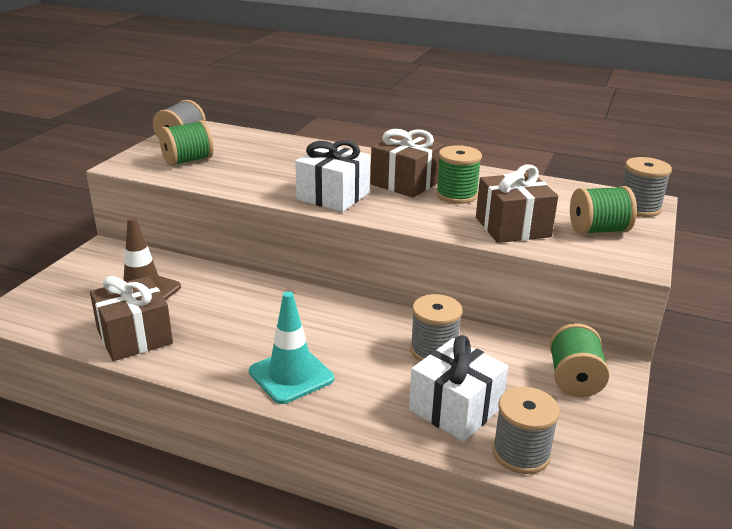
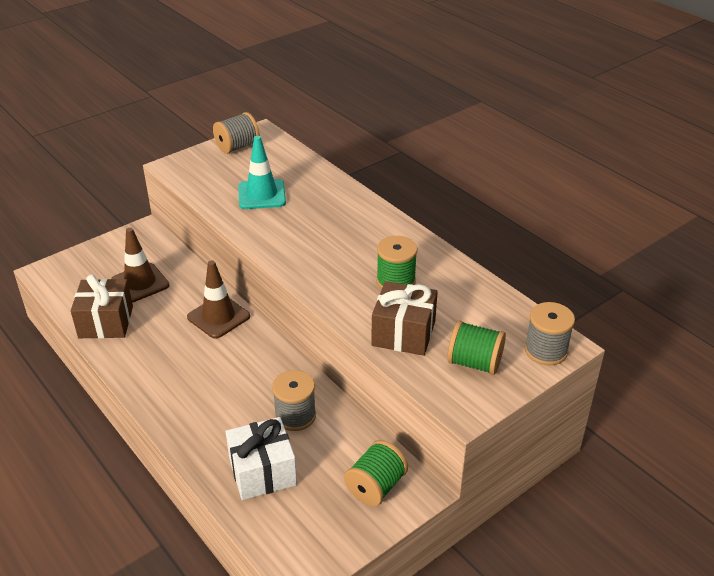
camera: 30 degrees right, 10 degrees up
green spool [159,120,214,166] -> none
turquoise traffic cone [249,291,334,404] -> turquoise traffic cone moved to [239,136,286,209]
white gift [295,141,370,212] -> none
brown gift [370,129,444,198] -> none
grey spool [492,387,560,474] -> none
none -> brown traffic cone [187,260,250,339]

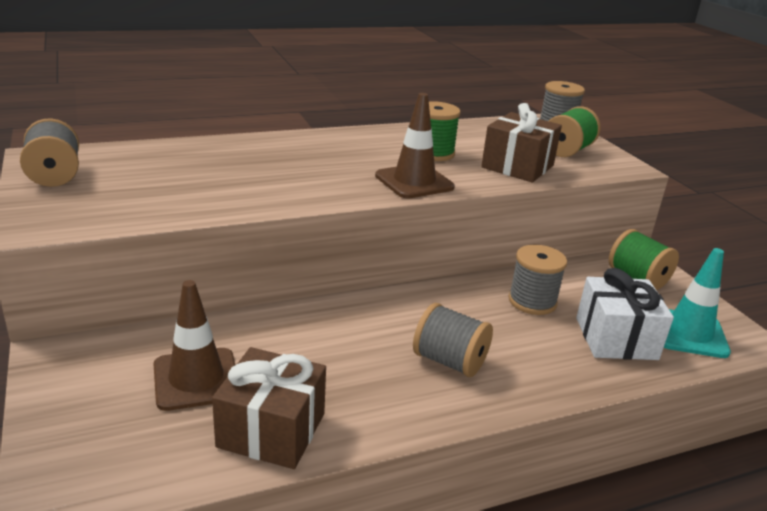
camera: 75 degrees left, 10 degrees down
brown traffic cone [187,260,250,339] -> brown traffic cone moved to [375,93,455,198]
turquoise traffic cone [239,136,286,209] -> turquoise traffic cone moved to [664,248,731,358]
none -> grey spool [413,303,493,377]

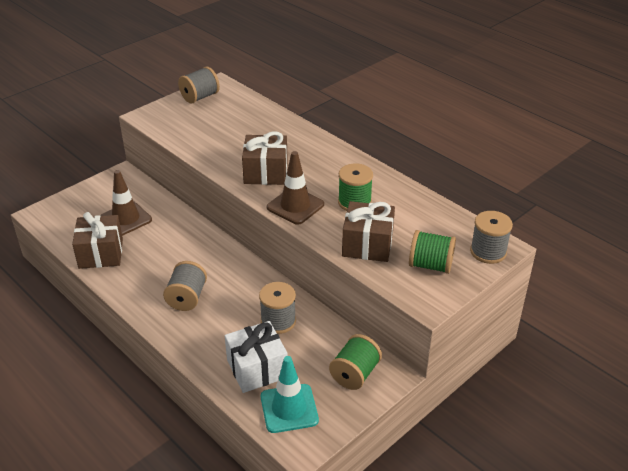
camera: 70 degrees right, 10 degrees up
none -> brown gift [242,131,288,185]

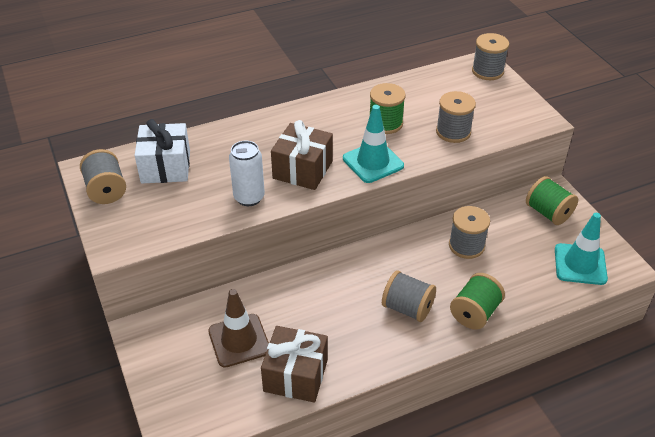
camera: 70 degrees left, 5 degrees up
white gift [225,321,288,393] -> white gift moved to [135,119,190,183]
brown traffic cone [267,151,324,225] -> turquoise traffic cone [343,105,404,183]
brown gift [342,201,395,262] -> grey spool [436,91,476,143]
green spool [409,230,456,274] -> green spool moved to [450,273,505,330]
none -> white can [229,141,265,206]

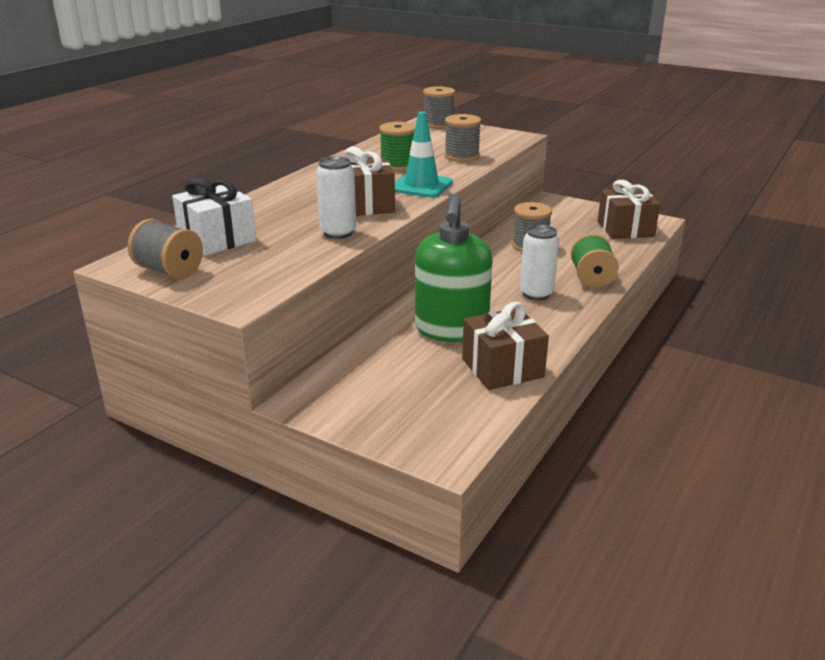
camera: 35 degrees left, 15 degrees down
brown traffic cone [208,289,269,368] -> none
grey spool [382,271,436,322] -> white can [520,225,559,300]
green spool [526,176,578,225] -> none
turquoise traffic cone [555,213,608,285] -> brown gift [598,180,660,239]
none -> green soap dispenser [415,193,493,342]

